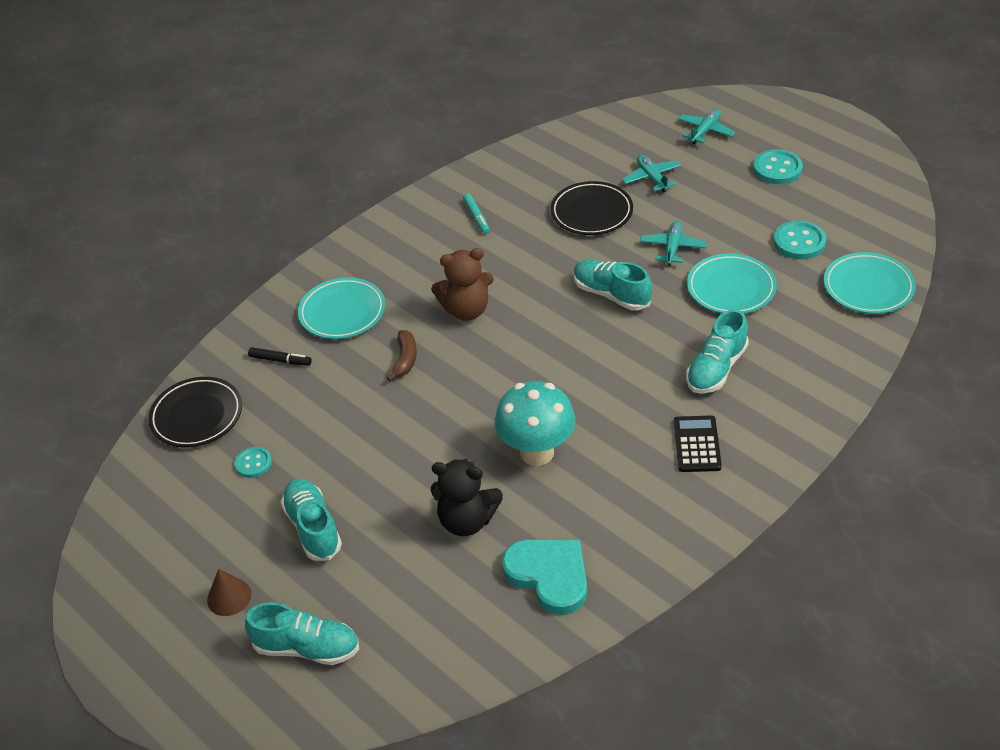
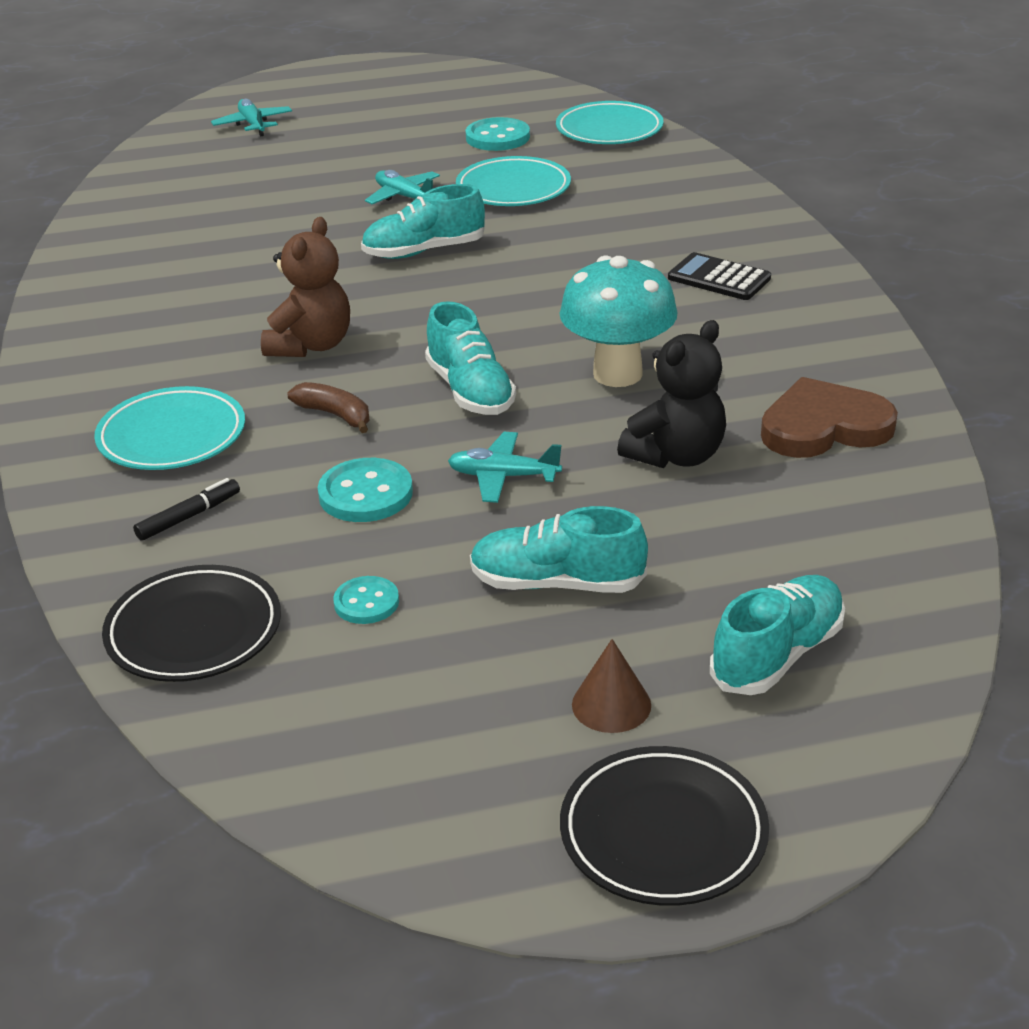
camera: 60 degrees left, 10 degrees down
turquoise marker [463,193,490,234] -> none
turquoise heart [502,539,587,615] -> brown heart [761,377,898,458]
black plate [550,181,633,235] -> black plate moved to [560,746,769,906]
turquoise plane [622,155,681,193] -> turquoise plane moved to [448,432,562,503]
turquoise shoe [686,309,749,394] -> turquoise shoe moved to [425,301,516,415]
turquoise button [753,149,803,184] -> turquoise button moved to [318,458,413,522]

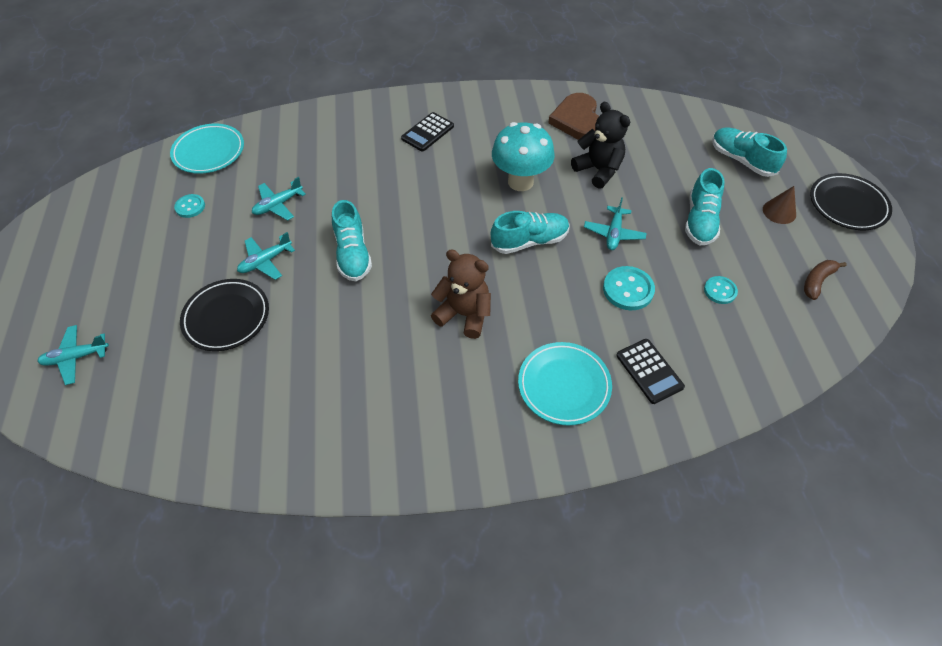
camera: 85 degrees left, 20 degrees up
black plate [102,565,281,682] -> black plate moved to [180,279,269,351]
black marker [133,478,240,541] -> black calculator [616,339,685,404]
brown banana [288,382,370,433] -> brown banana moved to [804,260,847,300]
turquoise plate [456,156,571,206] -> turquoise plane [252,177,306,221]
turquoise button [466,117,530,151] -> turquoise button [174,194,205,218], size x0.63

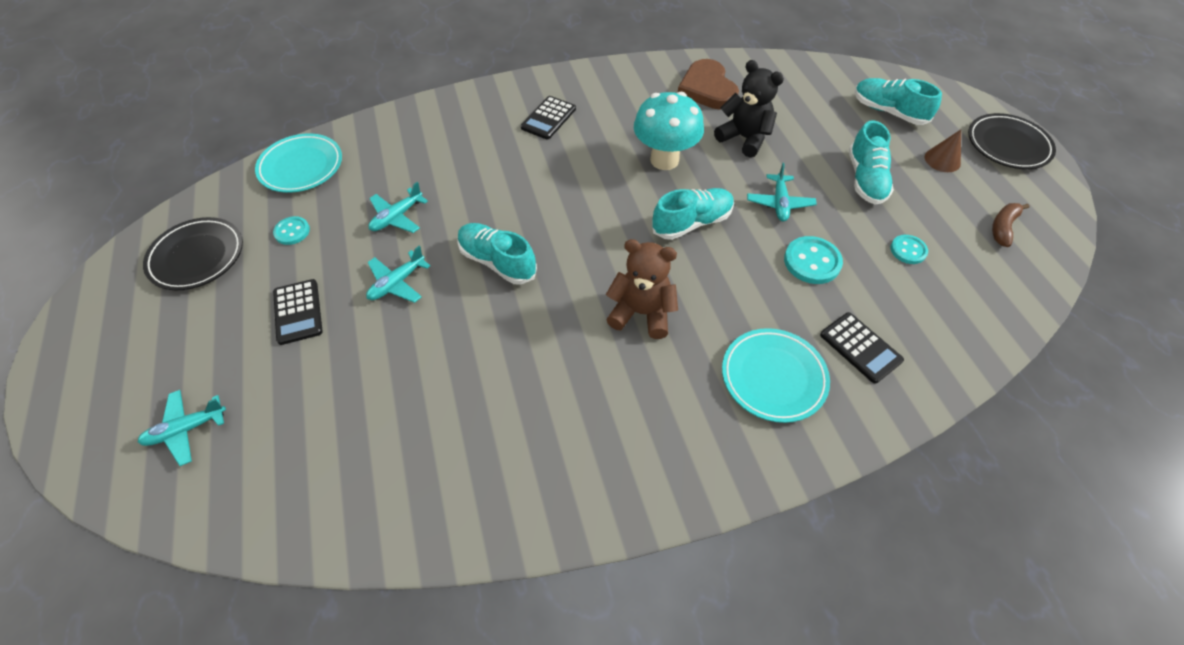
camera: 10 degrees left, 0 degrees up
black plate [180,279,269,351] -> black plate moved to [143,217,243,290]
turquoise shoe [332,200,372,281] -> turquoise shoe turned 150 degrees clockwise [457,223,537,284]
none -> black calculator [273,279,323,345]

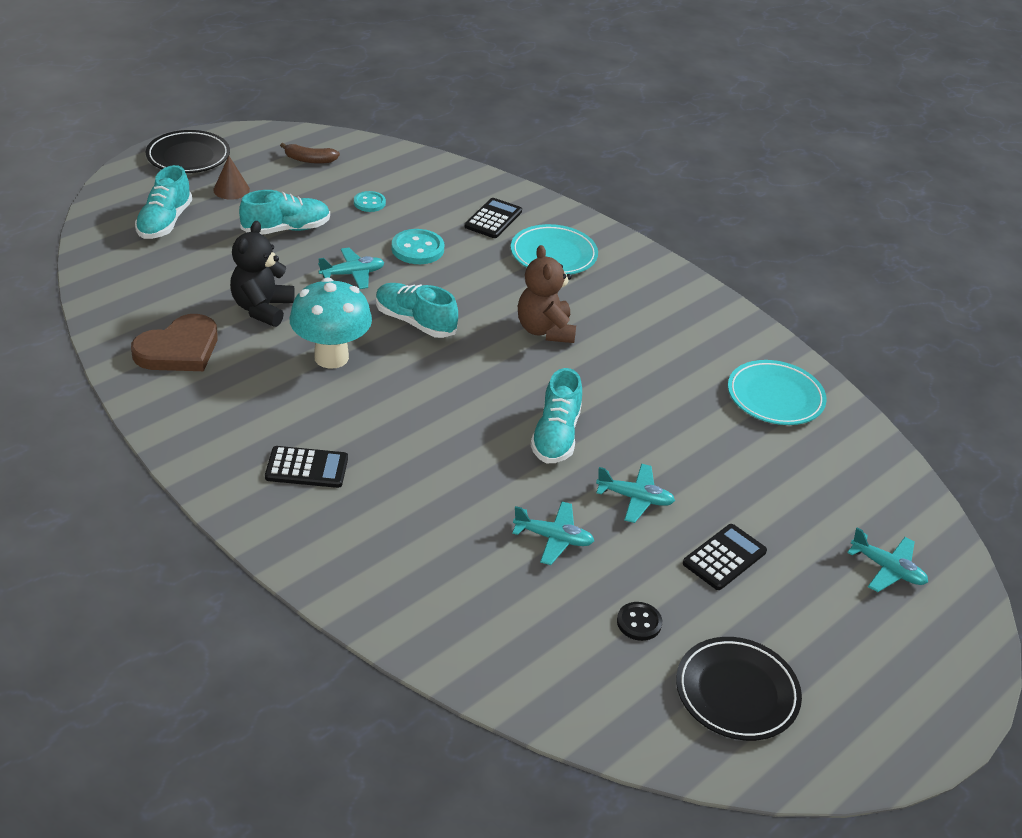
camera: 120 degrees left, 15 degrees down
turquoise plate [255,133,342,193] -> turquoise plate moved to [728,360,827,425]
turquoise button [273,216,310,245] -> black button [617,602,662,641]

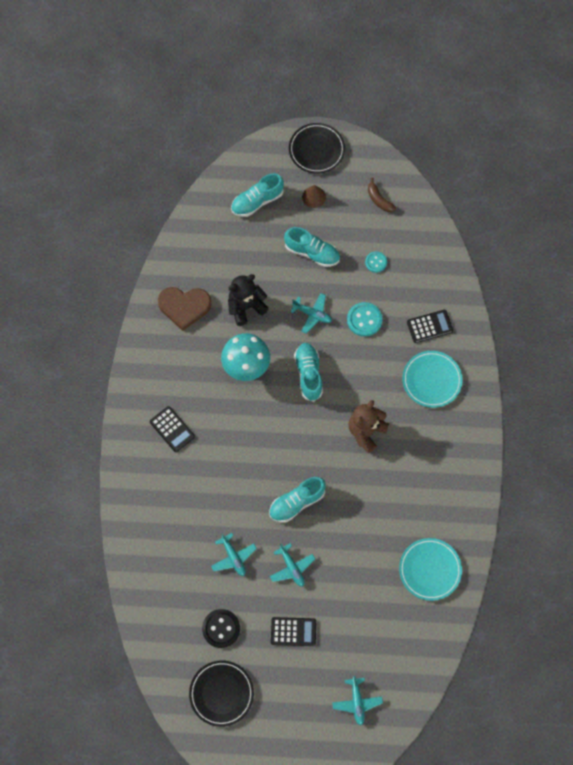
camera: 50 degrees right, 30 degrees up
black button [617,602,662,641] -> black button [202,609,240,648], size x1.59

